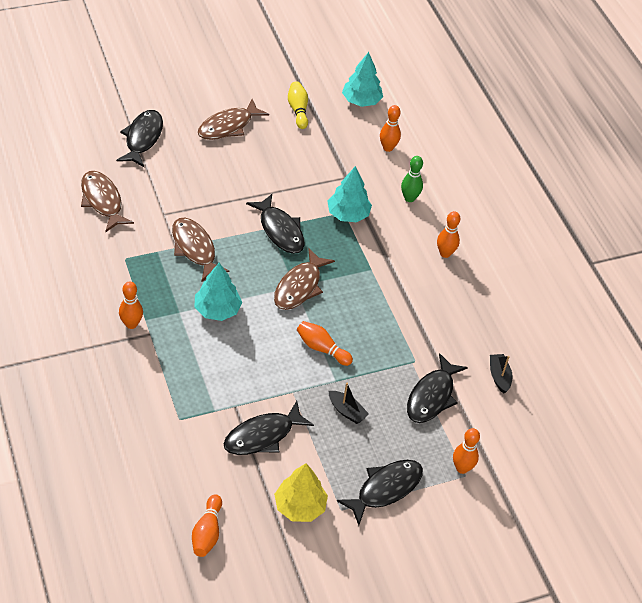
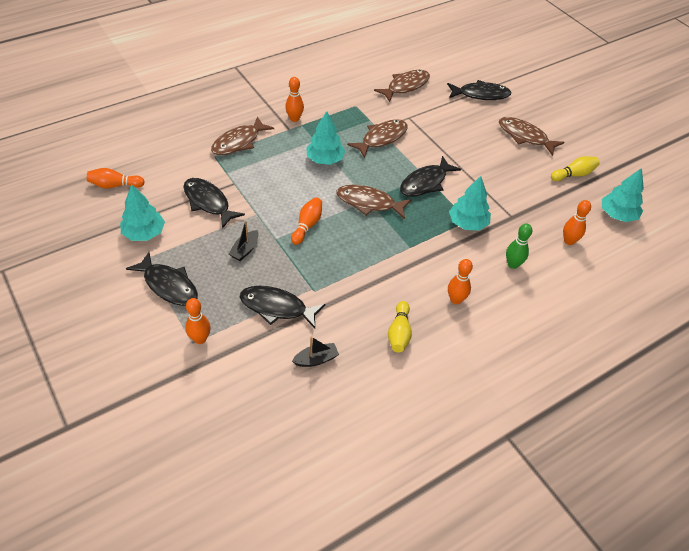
camera: 80 degrees right, 0 degrees up
yellow tree [274,463,328,522] -> turquoise tree [120,184,165,241]
none -> brown fish [211,116,274,155]
none -> yellow bowling pin [388,301,412,353]

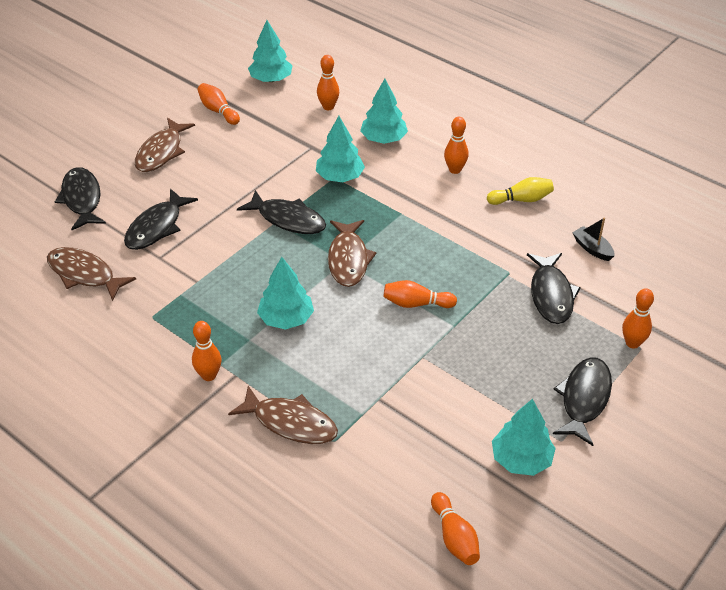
camera: 105 degrees left, 5 degrees down
black fish [183,178,245,229] -> black fish moved to [124,188,198,250]
black boat [229,220,259,261] -> none
brown fish [347,119,408,158] -> none
green bowling pin [506,223,532,269] -> turquoise tree [360,79,408,144]
yellow bowling pin [551,156,600,181] -> orange bowling pin [197,83,240,125]

